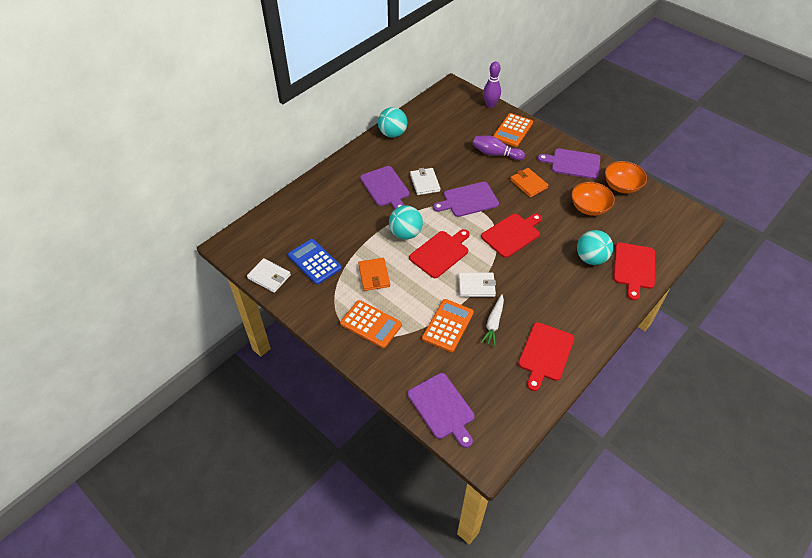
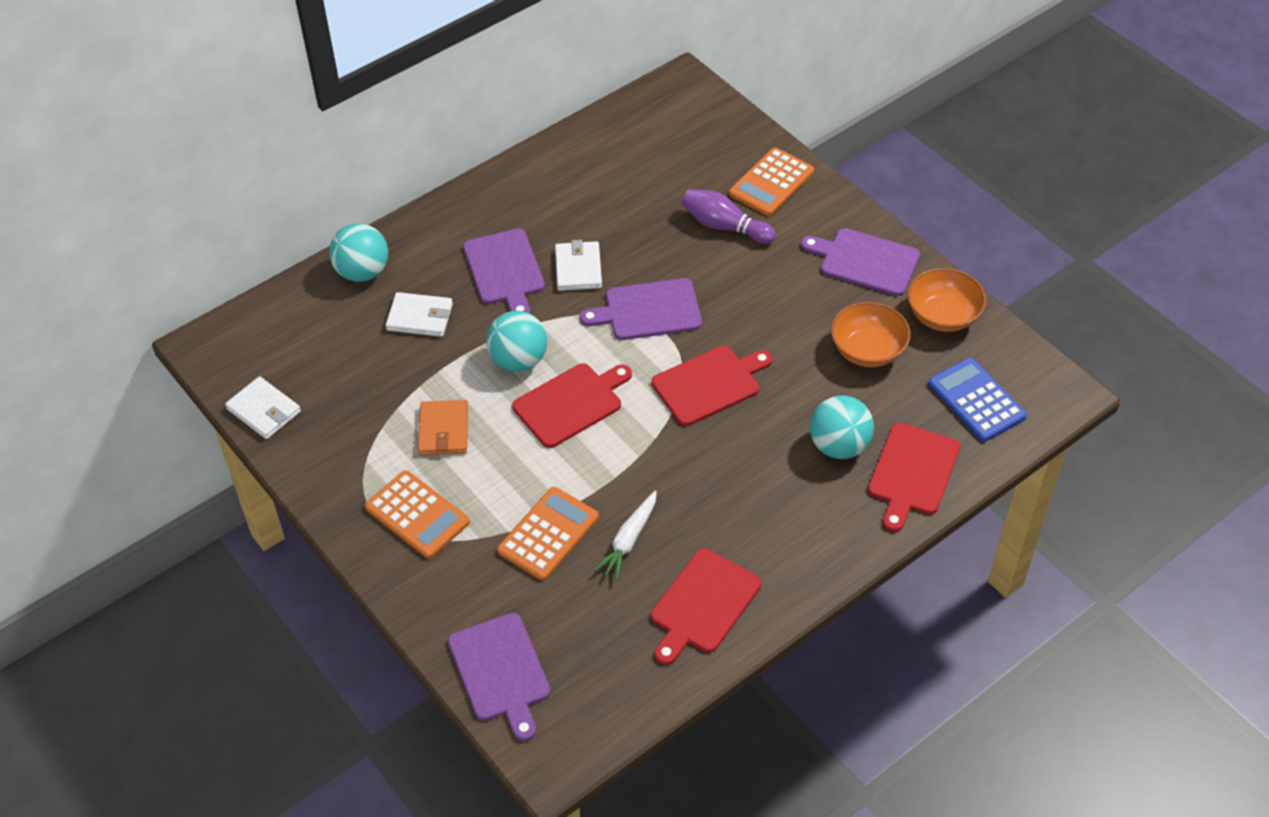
camera: 10 degrees right, 0 degrees up
blue calculator [288,239,342,285] -> blue calculator moved to [928,358,1027,442]
turquoise ball [378,107,407,138] -> turquoise ball moved to [329,223,388,282]
white wallet [459,273,496,297] -> white wallet moved to [386,292,453,337]
purple bowling pin [483,62,501,108] -> none
orange wallet [510,168,548,197] -> none

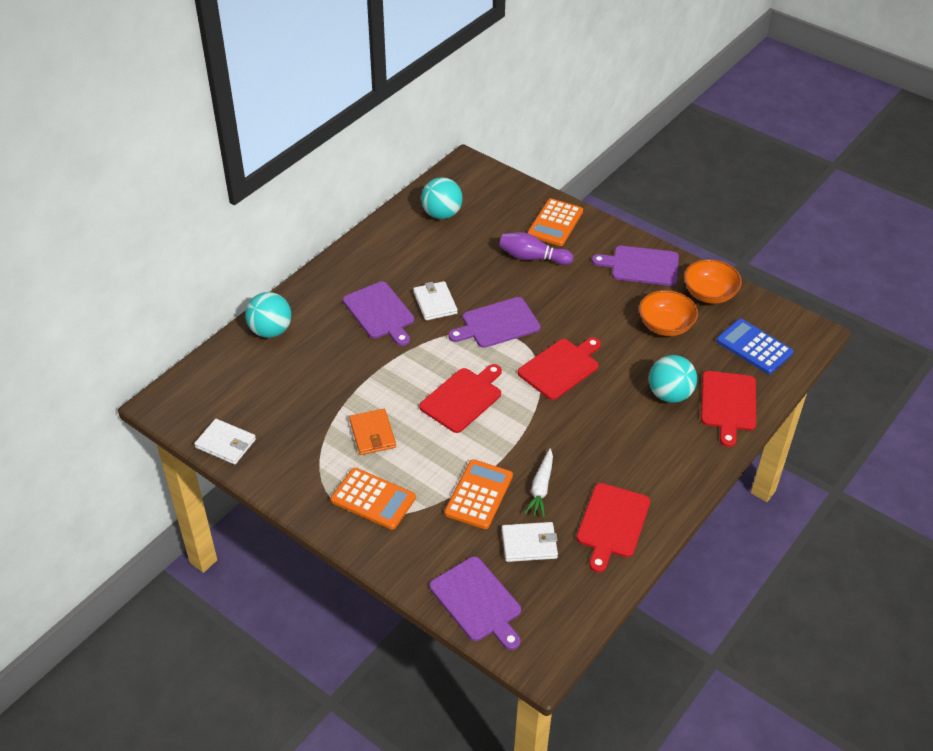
camera: 15 degrees left, 5 degrees down
white wallet [386,292,453,337] -> white wallet moved to [502,522,558,562]
turquoise ball [486,311,547,372] -> turquoise ball moved to [421,177,462,219]

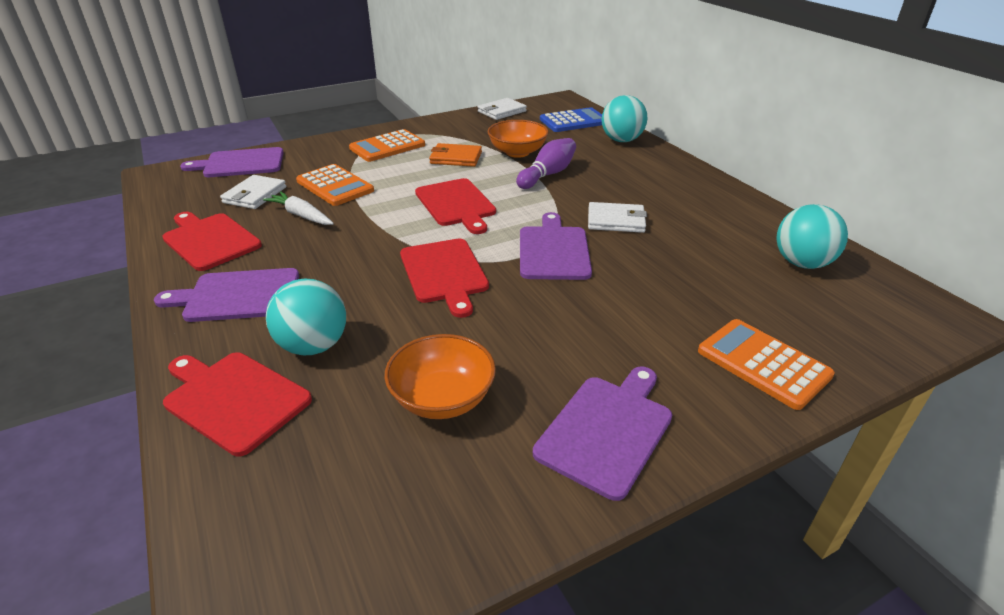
camera: 115 degrees right, 10 degrees down
purple cutting board [343,282,414,346] -> purple cutting board moved to [154,268,299,322]
purple bowling pin [499,232,573,265] -> purple bowling pin moved to [516,138,576,189]
orange bowl [684,259,742,304] -> orange bowl moved to [488,120,549,158]
blue calculator [716,319,793,374] -> blue calculator moved to [540,107,602,132]

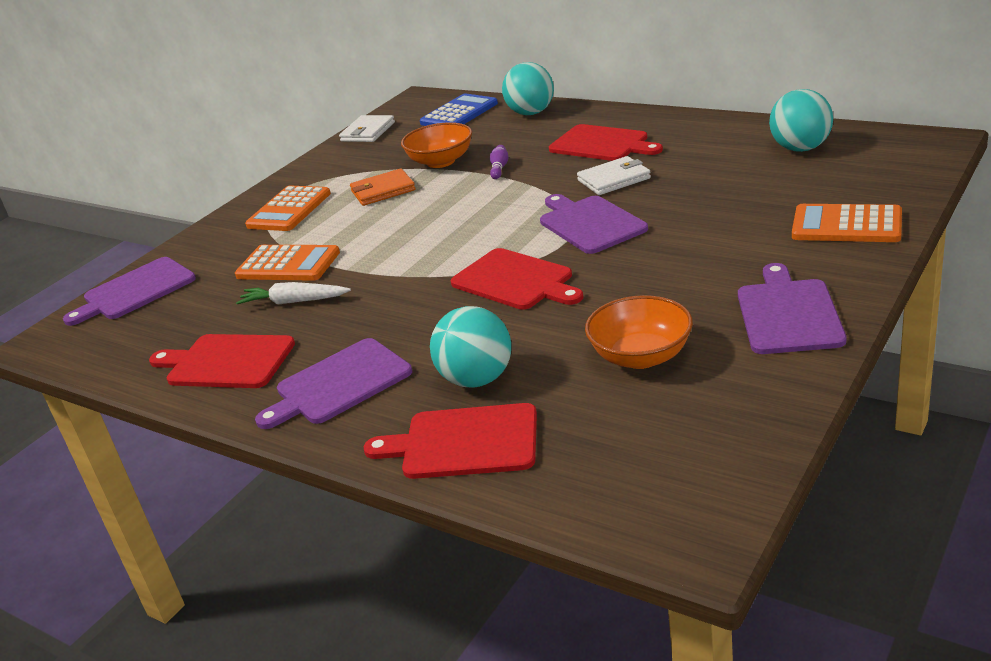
camera: 25 degrees left, 5 degrees down
white wallet [220,175,287,209] -> none
red cutting board [415,178,496,234] -> red cutting board moved to [549,124,663,161]
purple bowling pin [516,138,576,189] -> purple bowling pin [490,145,509,179], size x0.53

